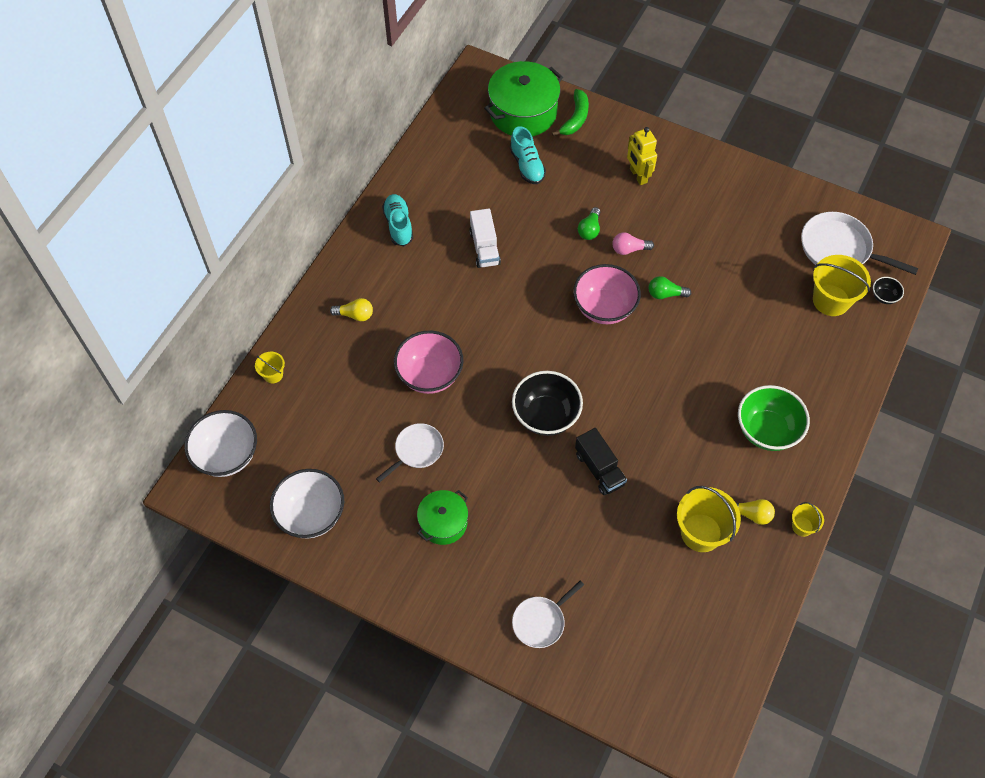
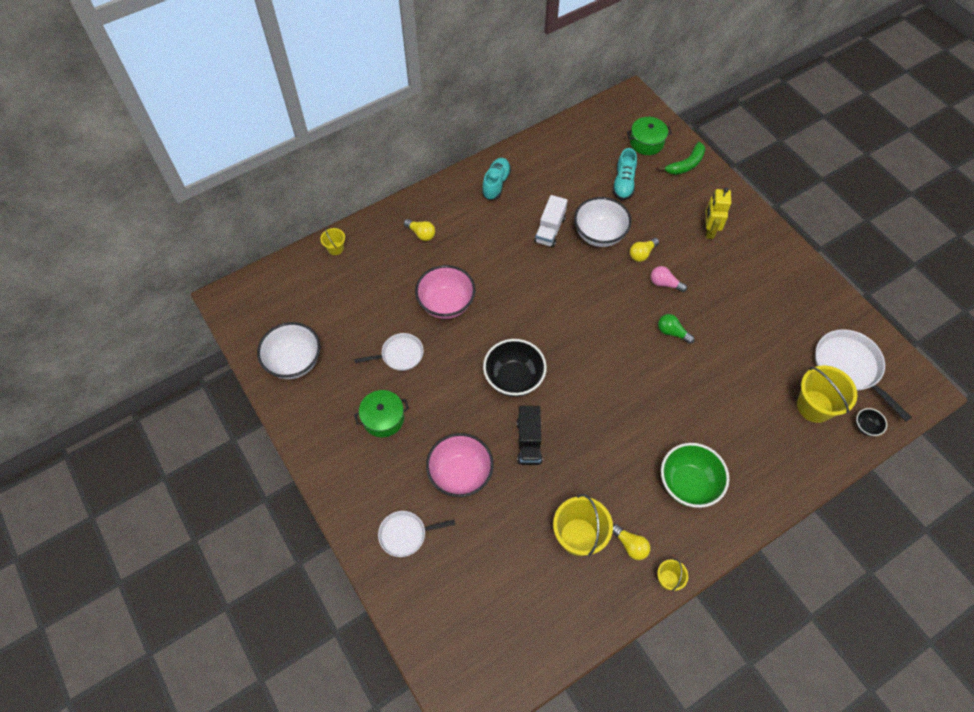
camera: 30 degrees right, 0 degrees up
white bowl [184,410,257,477] -> white bowl moved to [574,197,632,247]
green pot [484,61,563,137] -> green pot [627,117,672,155], size x0.58
pink bowl [573,264,641,324] -> pink bowl moved to [426,433,494,497]
green light bulb [578,207,600,240] -> yellow light bulb [630,238,659,262]

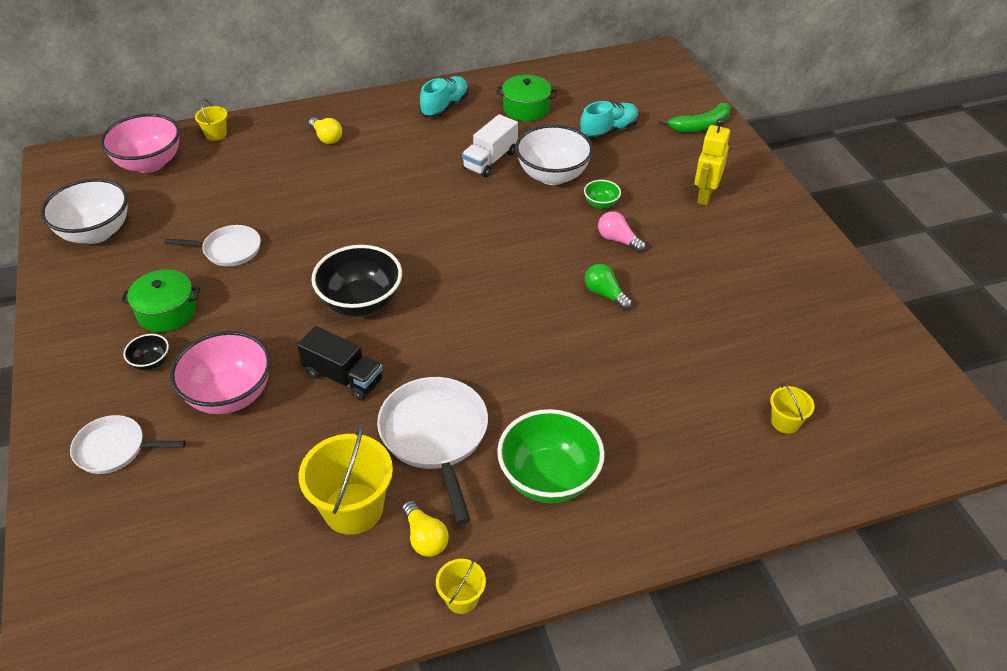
camera: 15 degrees right, 15 degrees down
pink bowl [415,265,476,319] -> pink bowl moved to [100,113,180,173]
black truck [517,406,542,465] -> black truck turned 75 degrees counterclockwise [297,326,383,401]
turquoise shoe [612,148,637,200] -> turquoise shoe turned 150 degrees counterclockwise [580,101,639,140]
green pot [627,117,672,155] -> green pot moved to [496,75,557,121]
yellow light bulb [630,238,659,262] -> green bowl [584,180,621,209]
yellow bucket [797,365,857,423] -> yellow bucket [770,383,814,434], size x0.51
white pan [815,329,912,421] -> white pan moved to [377,377,488,524]
black bowl [856,408,887,436] -> black bowl moved to [123,334,169,371]

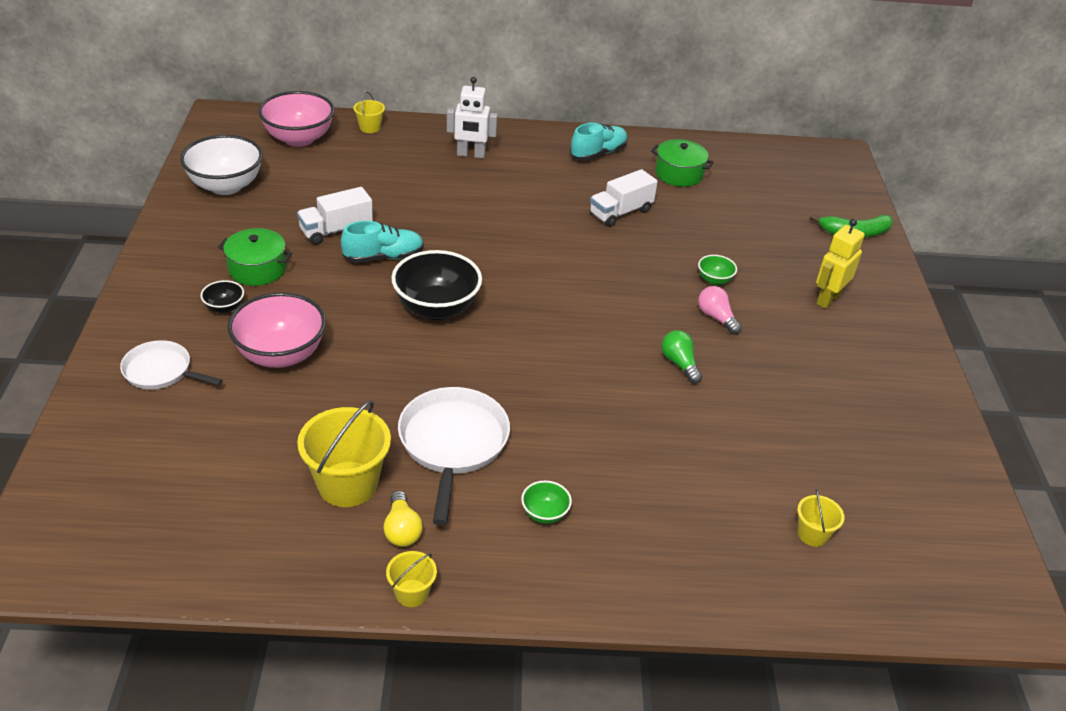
camera: 15 degrees right, 5 degrees down
white pan [164,225,261,267] -> white truck [297,187,373,245]
black truck [297,326,383,401] -> none
yellow light bulb [309,117,342,144] -> white robot [447,77,497,158]
green bowl [497,409,605,503] -> green bowl [521,481,572,524], size x0.47
white bowl [515,125,593,185] -> none
turquoise shoe [580,101,639,140] -> turquoise shoe moved to [341,221,424,263]

